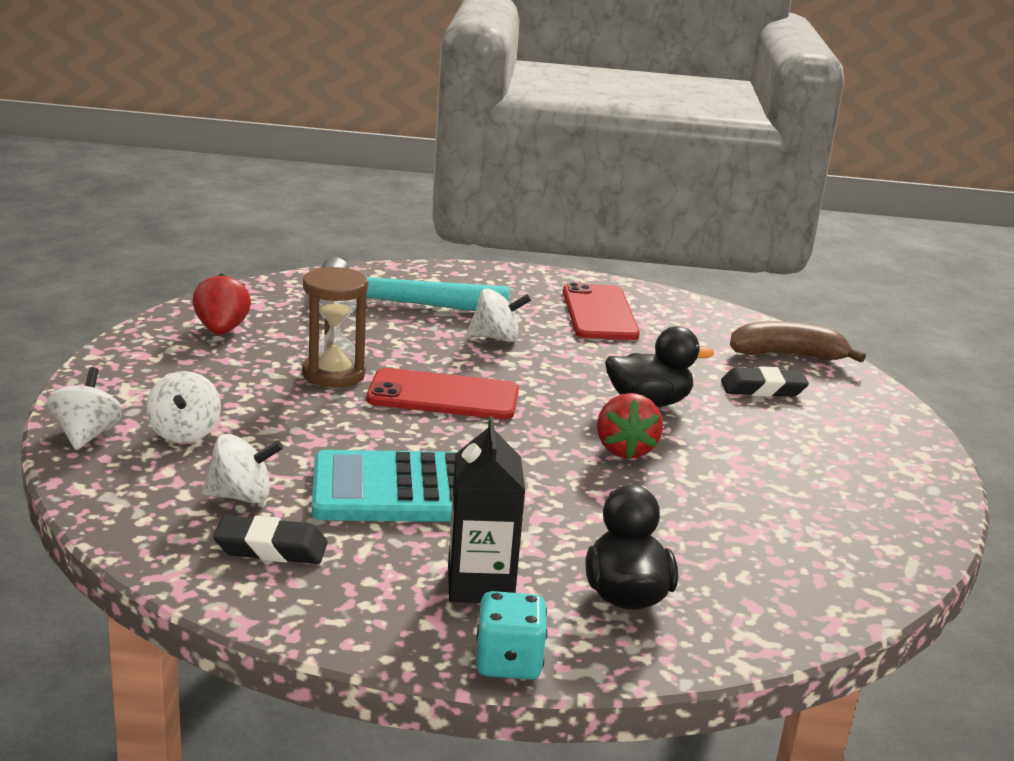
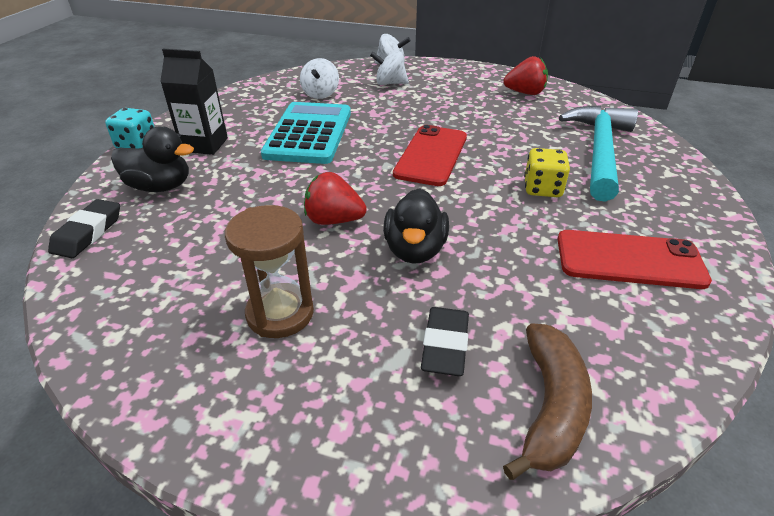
camera: 105 degrees right, 15 degrees up
black eraser [213,515,328,564] -> black eraser moved to [48,199,120,258]
brown hourglass [302,266,368,387] -> brown hourglass moved to [225,205,314,338]
white spinning top [467,289,531,342] -> yellow dice [524,148,570,197]

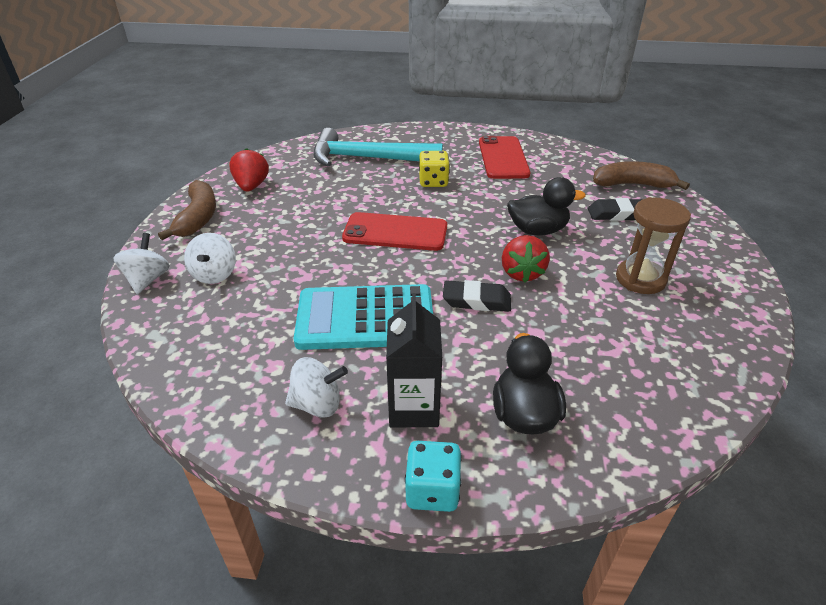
camera: 100 degrees left, 0 degrees up
black eraser [48,199,120,258] -> black eraser moved to [443,280,511,311]
white spinning top [300,58,339,99] -> white spinning top moved to [285,357,348,418]
none -> brown banana [158,180,216,240]

